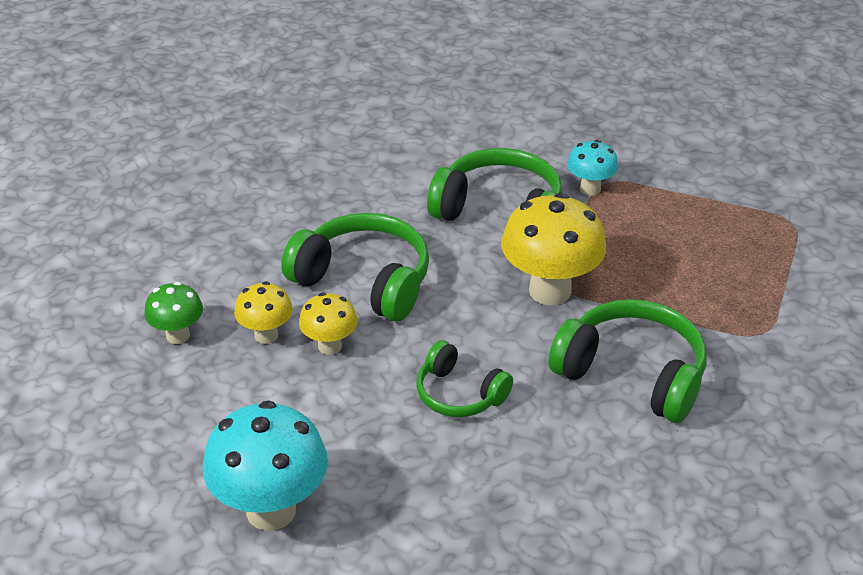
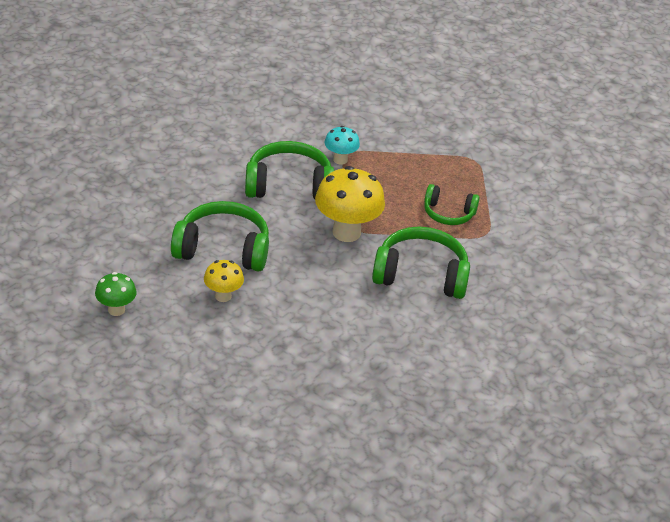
camera: 25 degrees left, 0 degrees up
turquoise mushroom [203,400,328,531] -> none
yellow mushroom [234,281,293,344] -> none
green headphones [416,340,513,417] -> green headphones moved to [424,184,480,225]

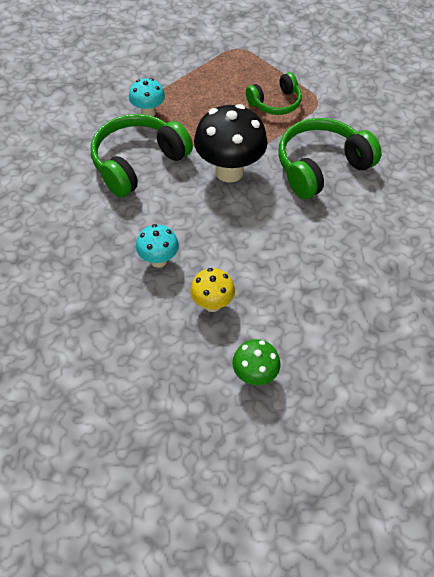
camera: 40 degrees left, 15 degrees up
green mushroom [95,272,137,316] -> green mushroom moved to [232,339,280,385]
green headphones [171,201,269,272] -> turquoise mushroom [136,224,179,268]
yellow mushroom [315,166,385,242] -> black mushroom [194,104,268,182]

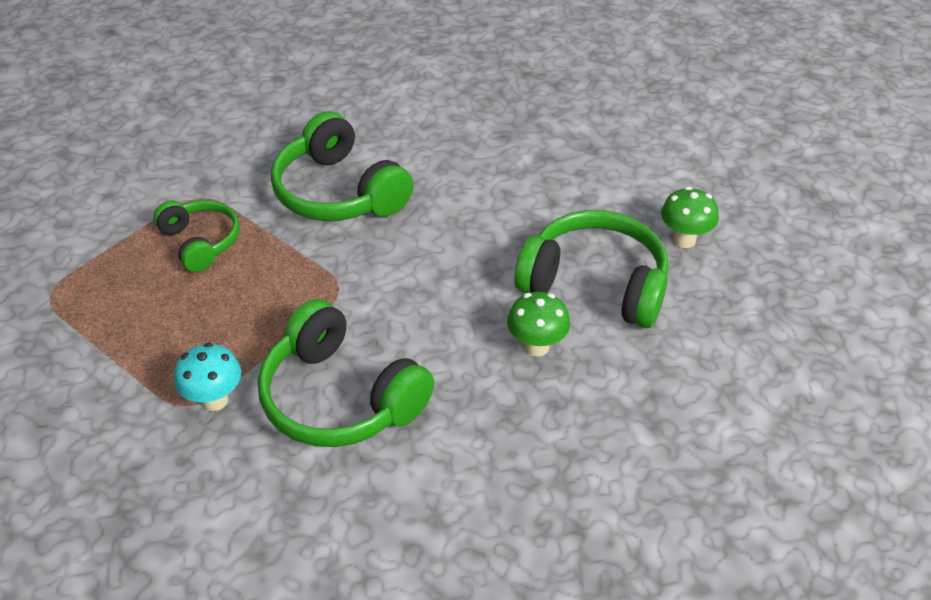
camera: 95 degrees left, 10 degrees down
turquoise mushroom [136,224,179,268] -> green mushroom [507,292,570,357]
yellow mushroom [190,268,235,312] -> green headphones [514,210,669,328]
black mushroom [194,104,268,182] -> none

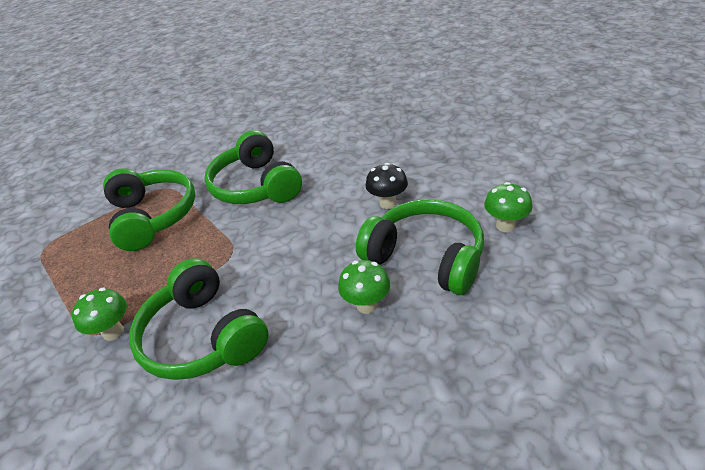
camera: 15 degrees right, 5 degrees down
green headphones [153,200,240,272] -> green headphones [103,168,195,251], size x1.66
turquoise mushroom [174,343,241,411] -> green mushroom [72,288,127,341]
none -> black mushroom [365,163,408,209]

